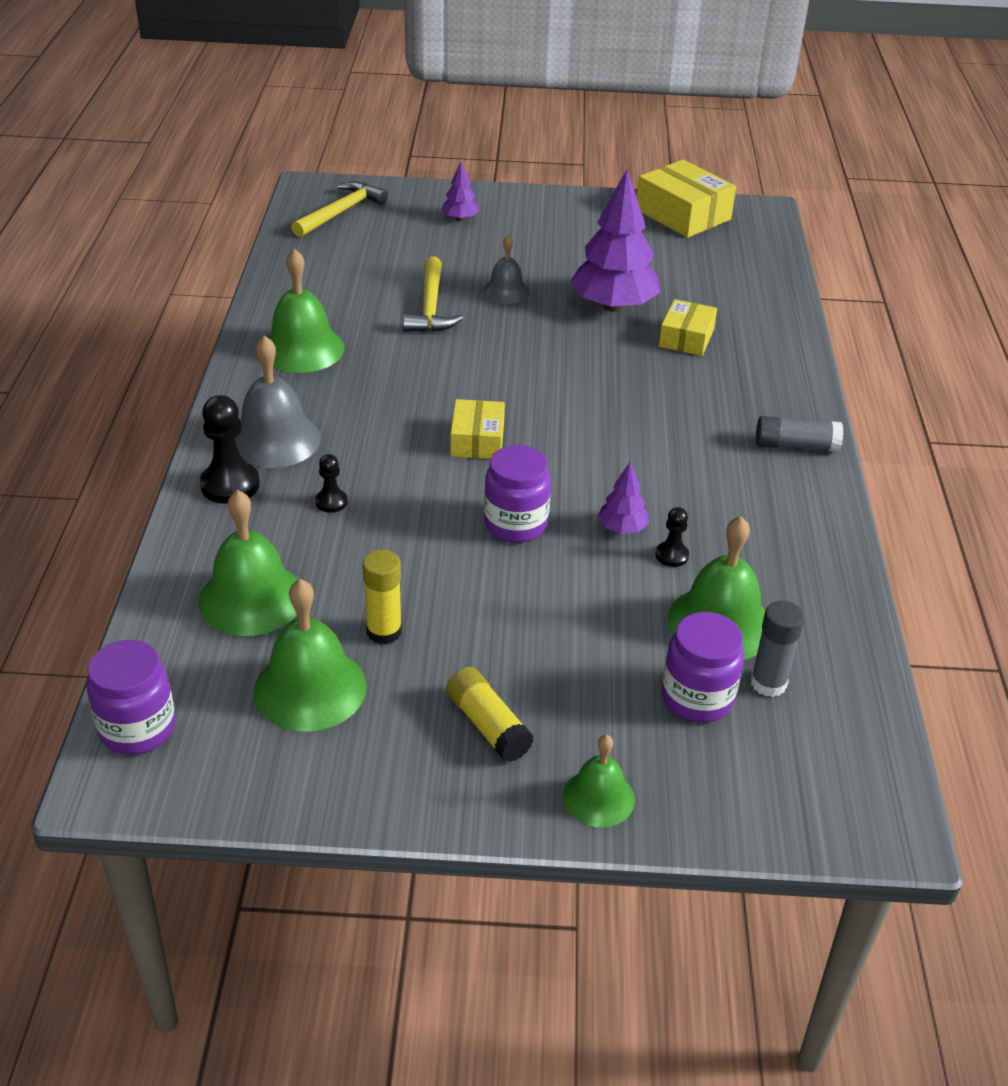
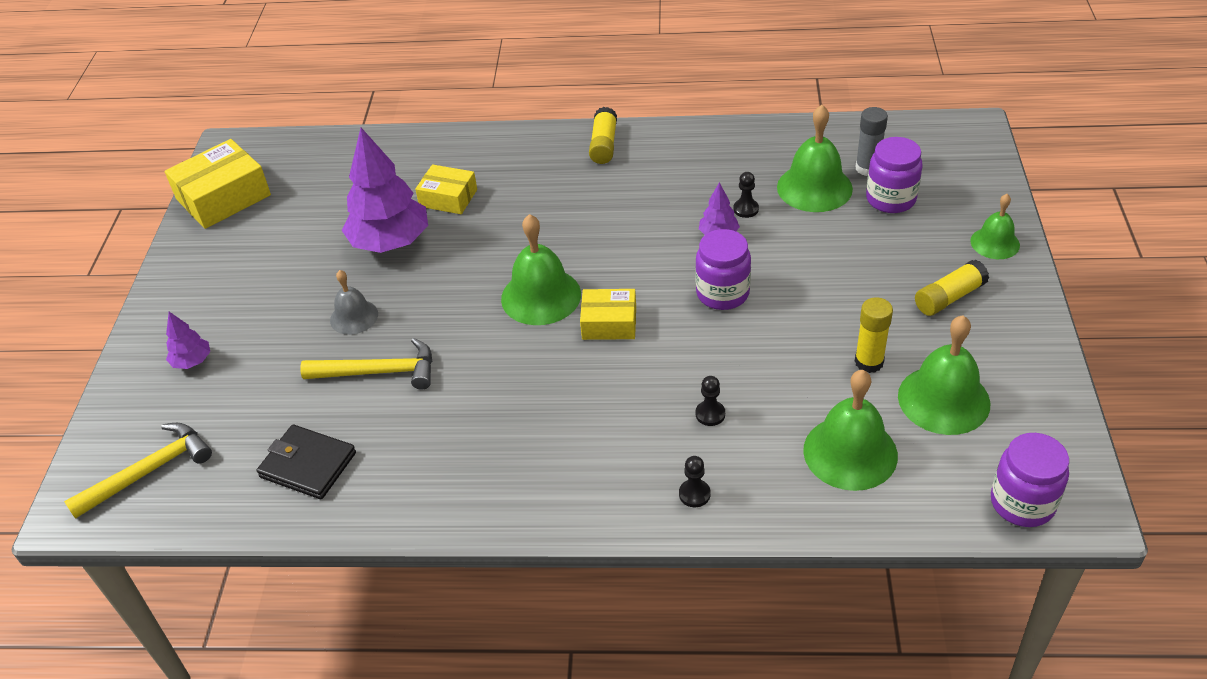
camera: 85 degrees left, 5 degrees up
black pawn [200,395,260,504] -> black pawn [679,456,711,507], size x0.54
grey bell [235,335,321,468] -> none
green bell [267,249,345,373] -> green bell moved to [501,214,581,325]
yellow hammer [291,181,388,237] -> yellow hammer turned 105 degrees clockwise [64,423,212,519]
grey glue stick [756,416,843,452] -> yellow glue stick [589,107,617,164]
none -> black wallet [257,425,356,499]

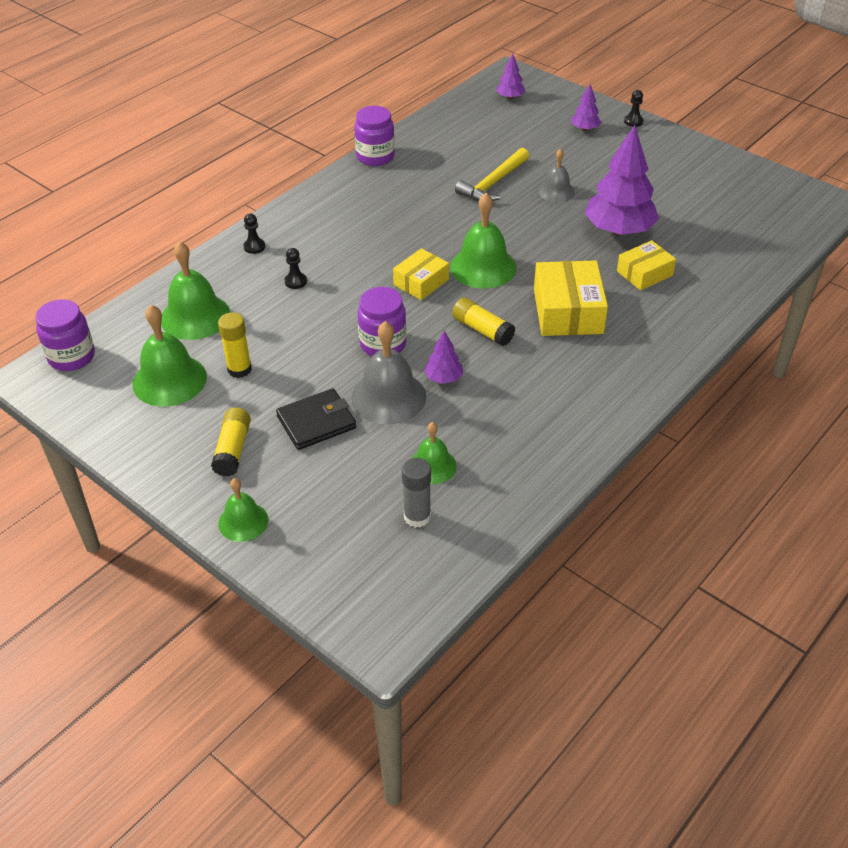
camera: 125 degrees right, 0 degrees up
yellow hammer [64,423,212,519] -> purple tree [496,53,525,99]
yellow box [165,139,271,229] -> yellow box moved to [534,260,608,336]
black wallet [257,425,356,499] -> black wallet moved to [276,388,356,450]
yellow glue stick [589,107,617,164] -> yellow glue stick moved to [452,297,515,346]
black pawn [733,172,759,218] -> black pawn moved to [624,90,643,127]
green bell [777,105,853,212] -> green bell [412,422,457,484], size x0.60
purple jar [866,137,923,213] -> purple jar moved to [354,106,395,166]
none -> grey bell [351,321,426,424]

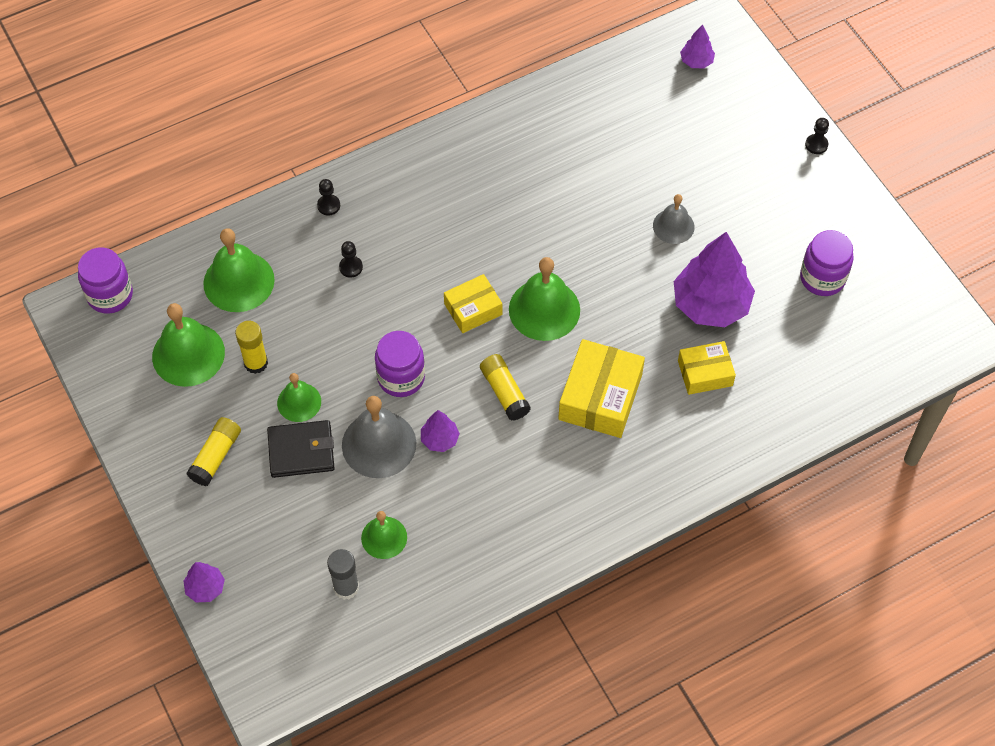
camera: 20 degrees right, 15 degrees up
green bell [218,478,268,542] -> green bell moved to [277,373,321,422]
purple jar [354,106,395,166] -> purple jar moved to [800,230,854,296]
yellow hammer [455,148,529,201] -> none
purple tree [571,85,601,131] -> purple tree moved to [183,562,225,602]

